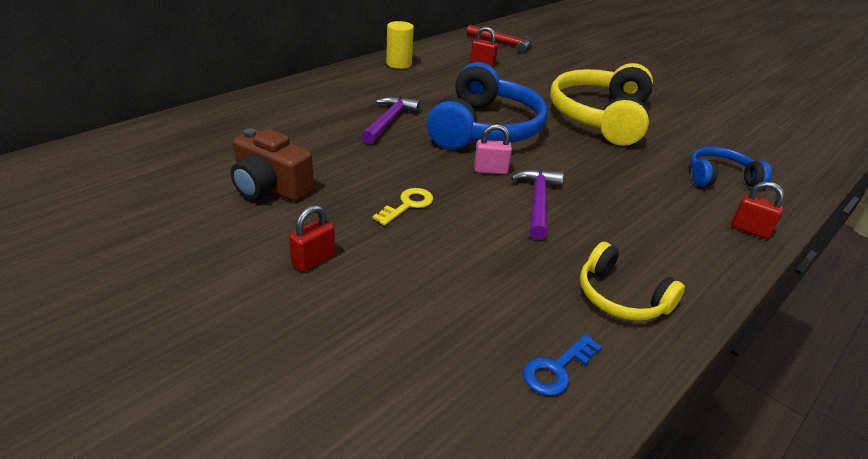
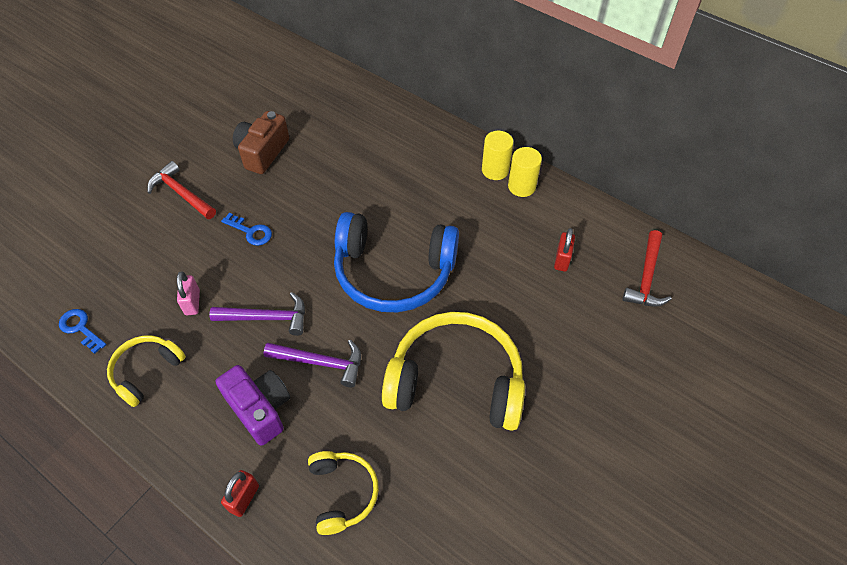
camera: 85 degrees right, 20 degrees up
red padlock [289,205,335,272] -> red hammer [147,161,216,219]
purple hammer [361,96,421,144] -> purple hammer moved to [264,340,361,388]
yellow key [373,188,433,226] -> blue key [221,213,272,246]
pink padlock [474,124,512,175] -> pink padlock moved to [177,272,200,315]
blue headphones [690,147,772,187] -> yellow headphones [308,451,379,535]
none -> purple camera [216,365,290,446]
none -> yellow cylinder [482,131,513,180]

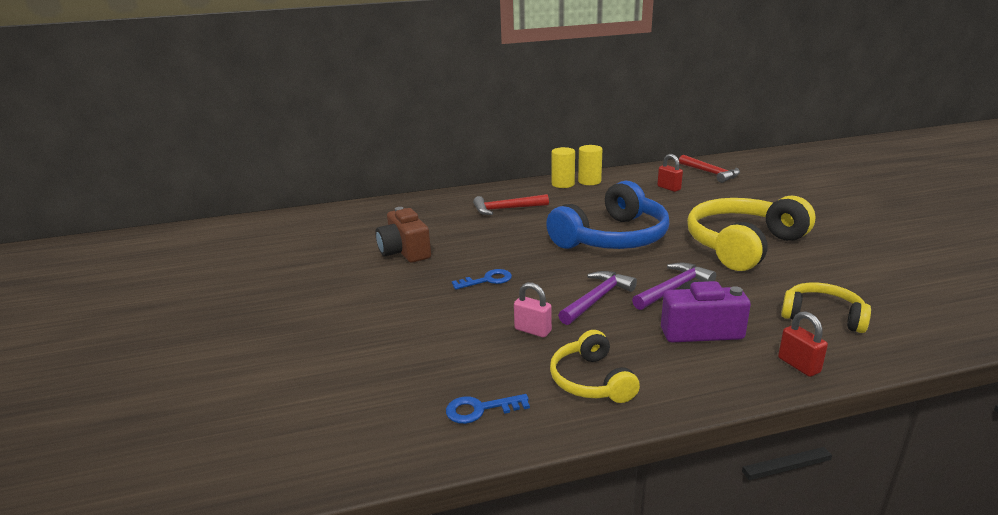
camera: 50 degrees left, 30 degrees down
red hammer [147,161,216,219] -> red hammer moved to [473,194,549,215]

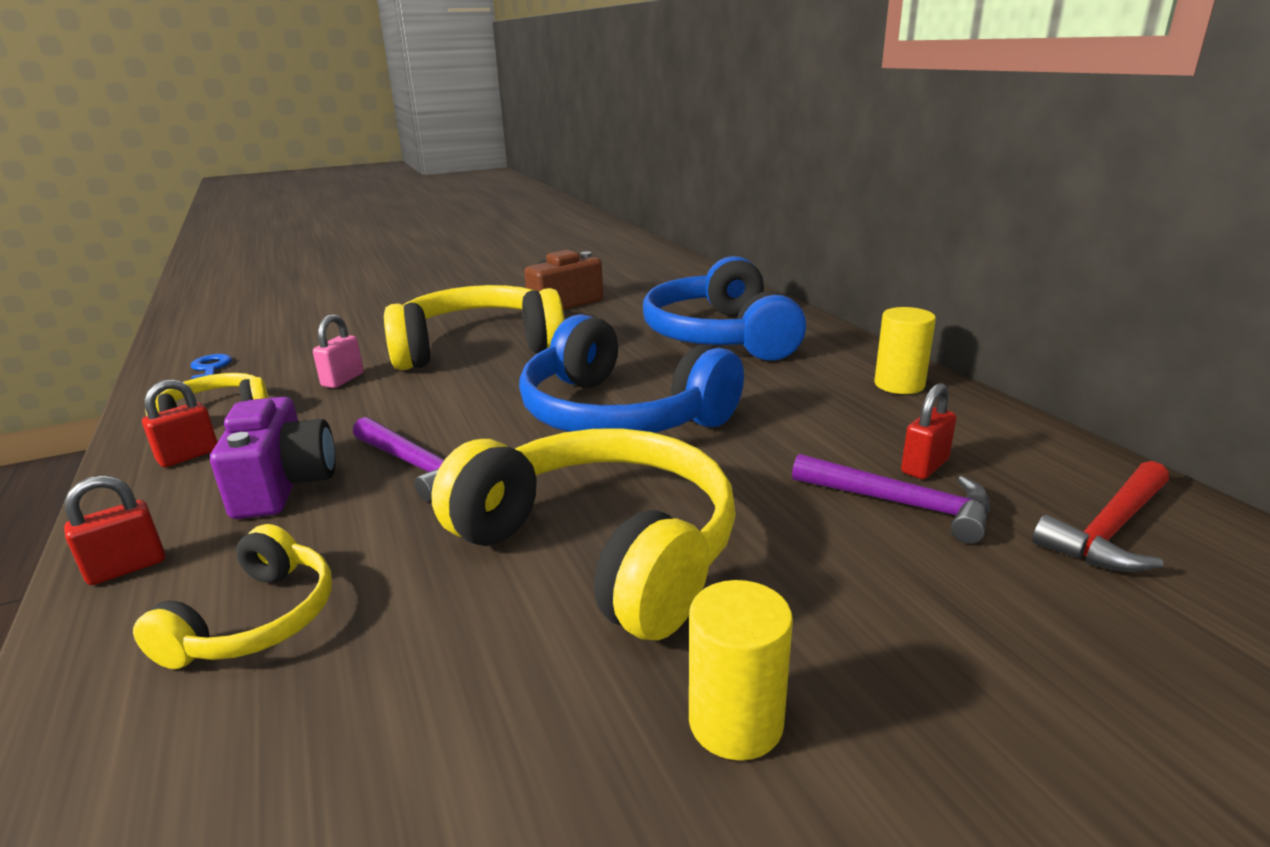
camera: 80 degrees right, 0 degrees up
blue key [452,269,512,290] -> yellow headphones [384,285,565,370]
red hammer [473,194,549,215] -> blue headphones [643,256,806,361]
yellow cylinder [552,147,575,188] -> yellow cylinder moved to [689,580,793,761]
purple hammer [558,271,637,325] -> purple hammer moved to [792,454,990,544]
none -> red padlock [142,379,218,467]

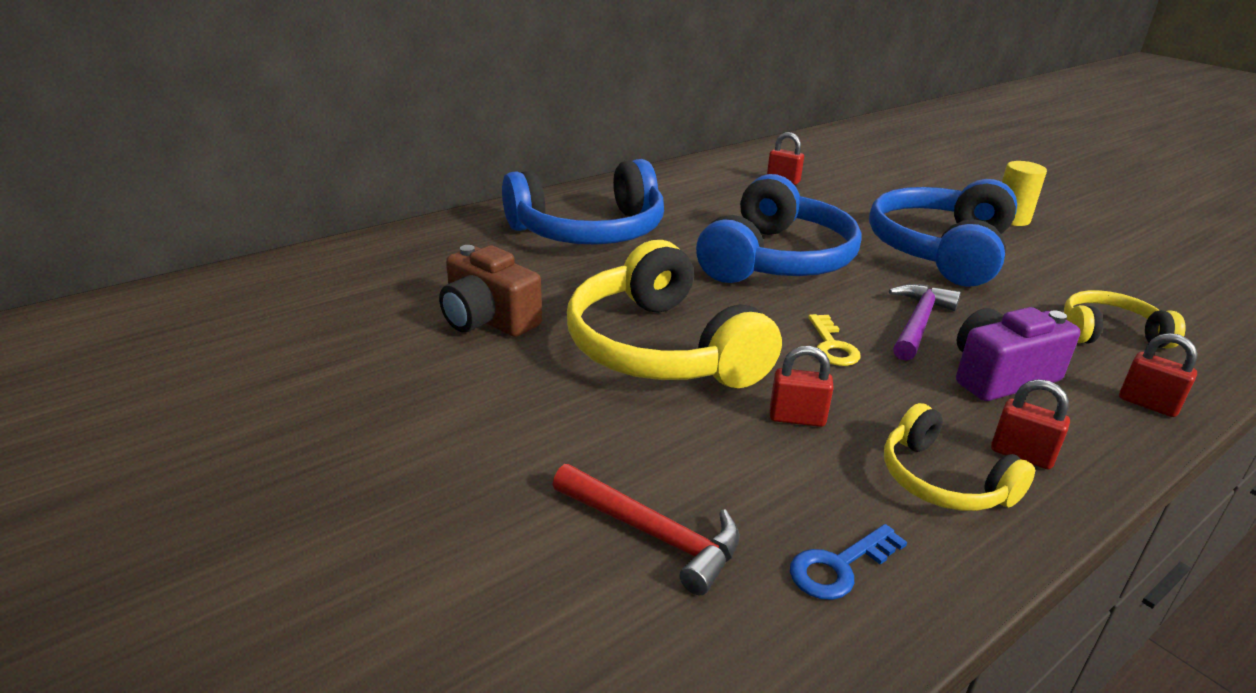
camera: 105 degrees left, 5 degrees up
pink padlock [313,314,364,388] -> red padlock [770,346,834,427]
yellow headphones [431,428,736,640] -> blue headphones [869,179,1017,287]
purple hammer [792,454,990,544] -> none
yellow cylinder [874,307,936,394] -> none
red hammer [1032,461,1169,572] -> red hammer moved to [553,464,740,595]
none -> yellow key [808,314,861,366]

